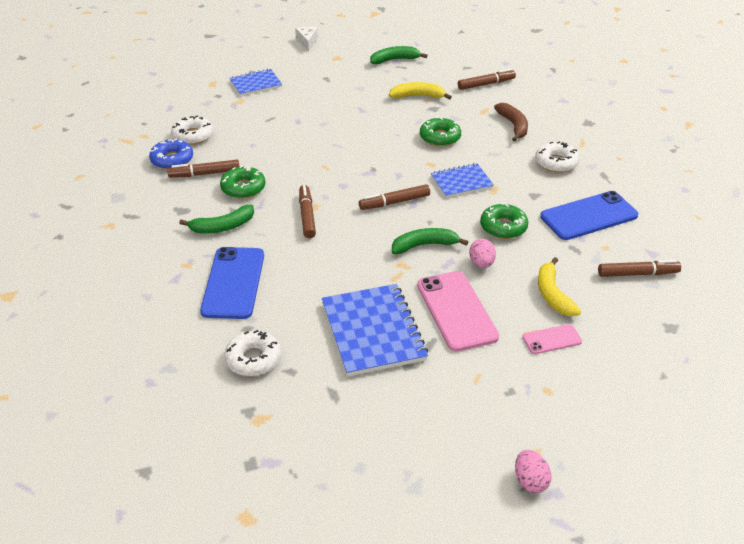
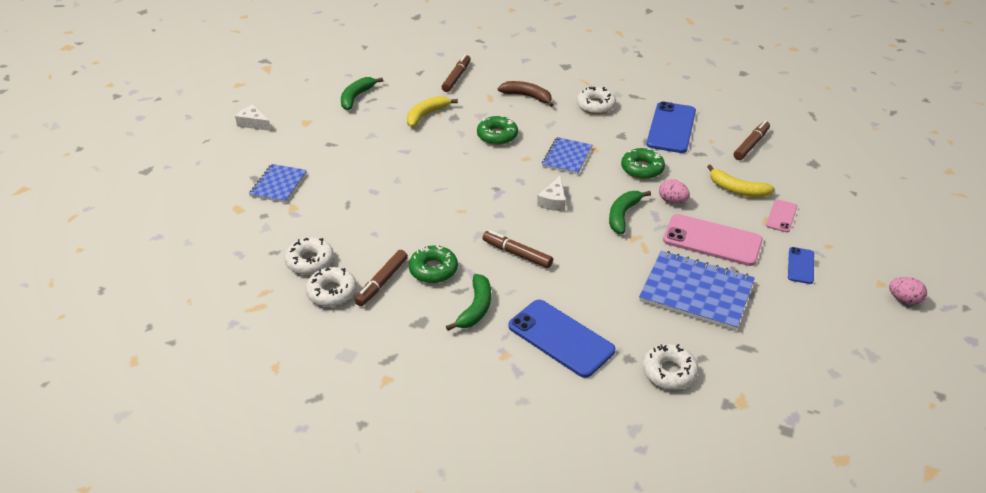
camera: 50 degrees left, 0 degrees up
blue donut [149,139,193,169] -> white donut [306,267,357,307]
brown marker [359,184,430,210] -> white cheese [537,176,566,211]
none -> blue phone [788,247,814,284]

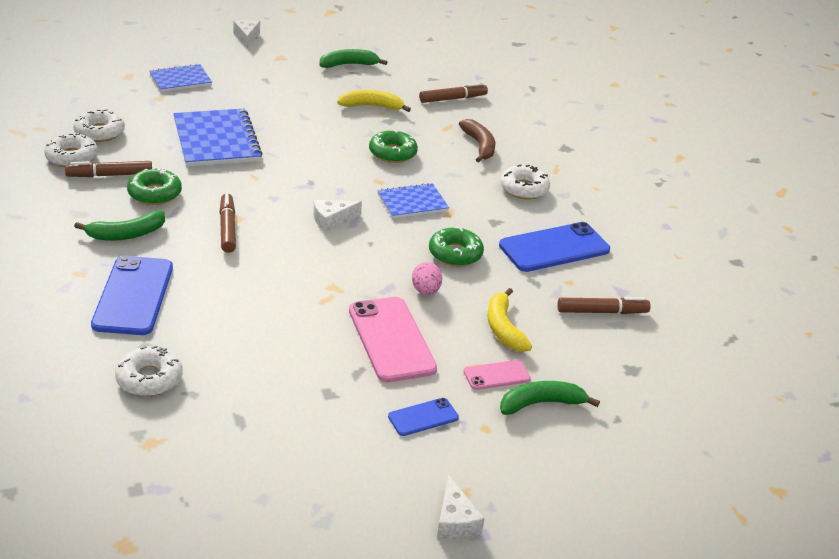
camera: 45 degrees right, 5 degrees down
green banana [609,191,651,234] -> green banana moved to [500,381,600,415]
blue notebook [639,250,755,331] -> blue notebook moved to [173,109,263,167]
pink egg [889,277,927,305] -> white cheese [437,475,485,539]

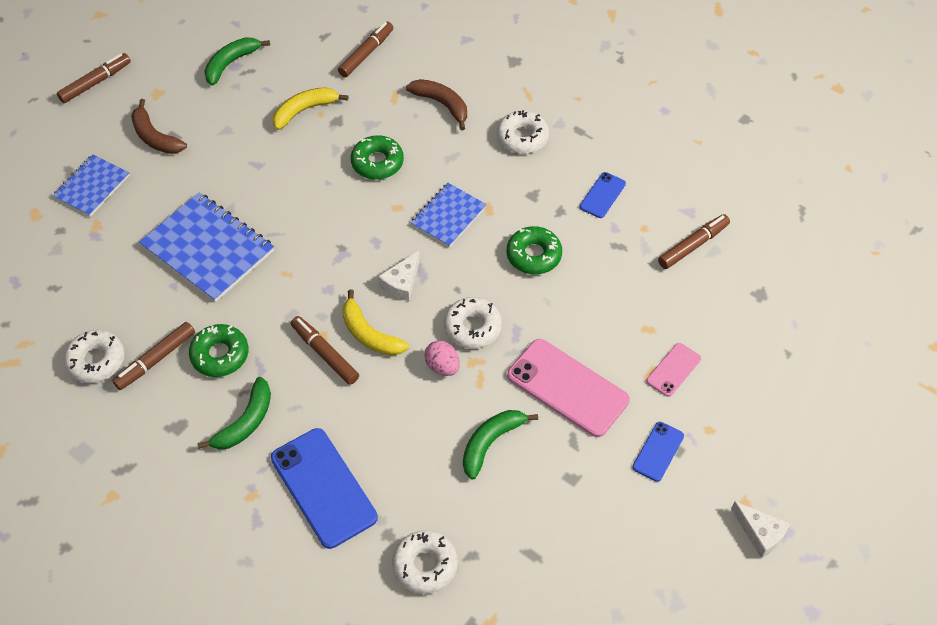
camera: 30 degrees left, 20 degrees up
white donut [73,109,125,142] -> white donut moved to [444,297,502,349]
white cheese [233,20,260,48] -> brown marker [57,53,131,103]
pink egg [412,262,442,295] -> pink egg moved to [424,340,460,376]
yellow banana [487,288,532,352] -> yellow banana moved to [342,290,409,356]
blue phone [499,222,610,272] -> blue phone [580,172,626,218], size x0.51
green banana [500,381,600,415] -> green banana moved to [463,410,538,480]
none -> brown banana [131,99,187,154]

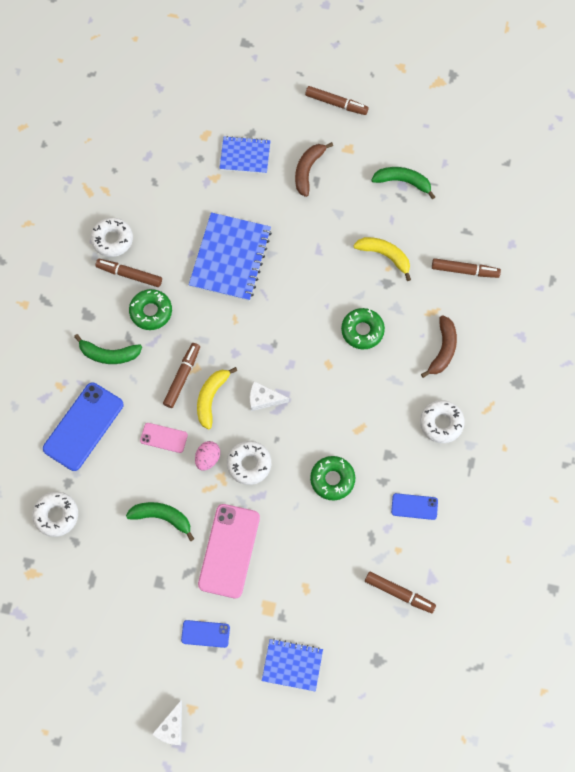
camera: 65 degrees right, 15 degrees up
blue notebook [410,183,487,247] -> blue notebook moved to [262,638,323,692]
pink phone [646,343,701,397] -> pink phone moved to [140,423,188,453]

